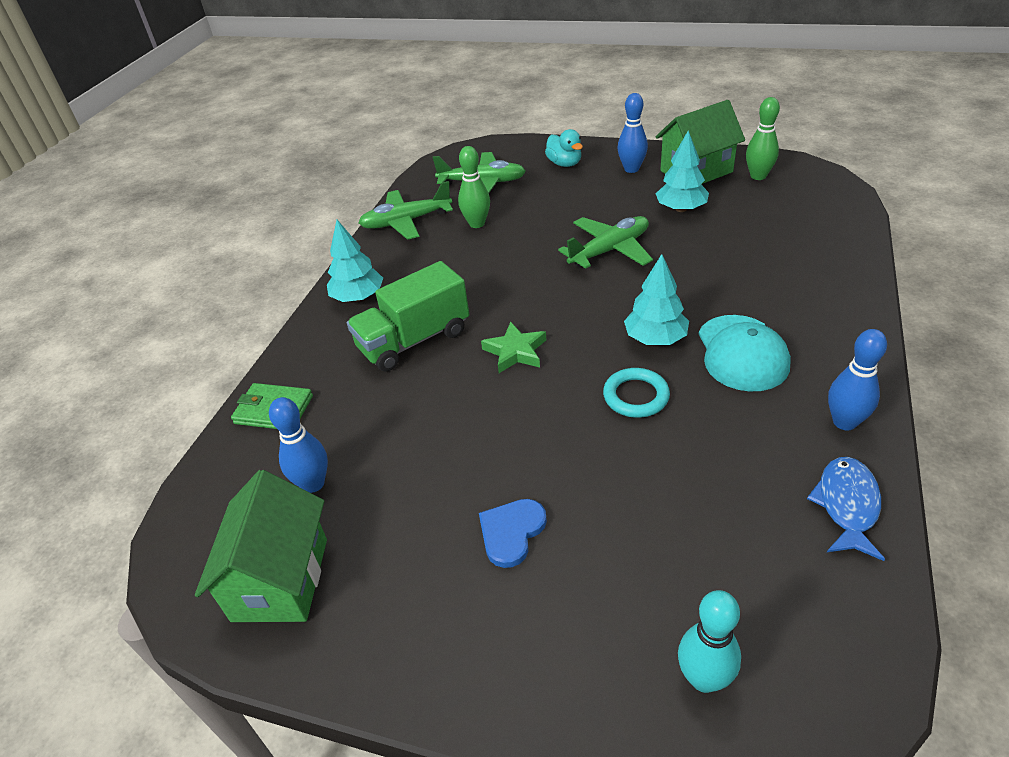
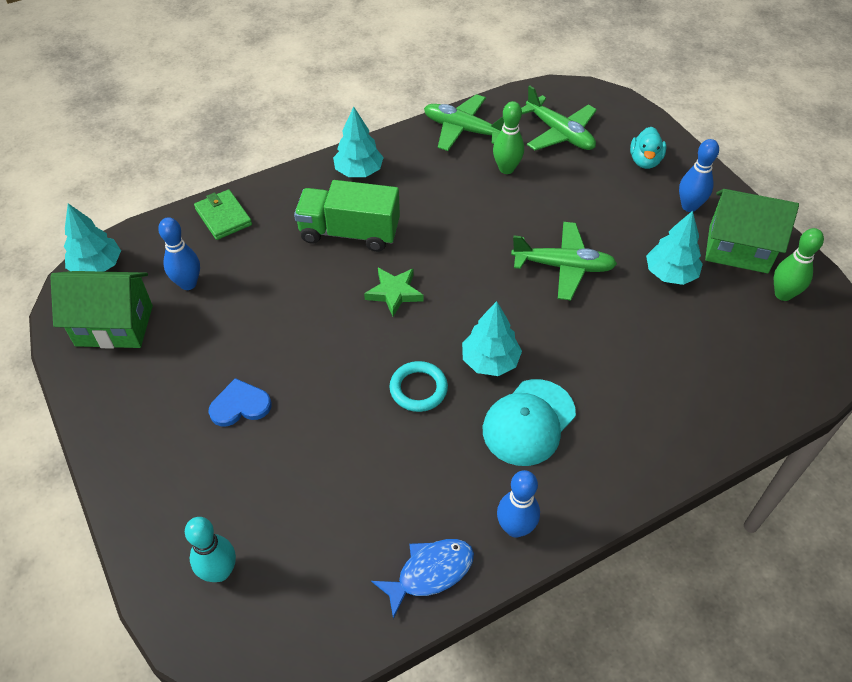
camera: 40 degrees right, 10 degrees up
green house [195,470,327,622] -> green house turned 45 degrees clockwise [50,271,153,349]
none -> turquoise tree [64,203,121,272]

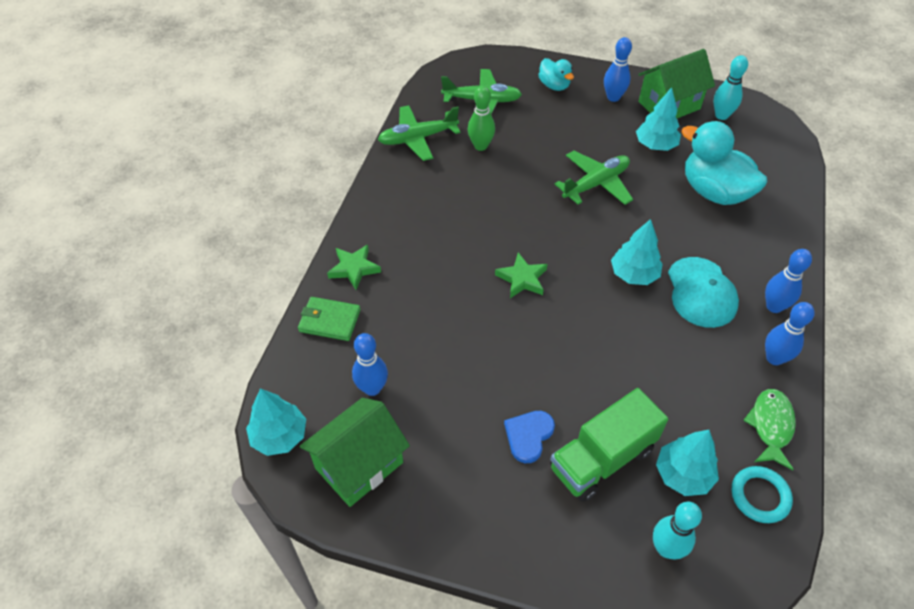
camera: 45 degrees left, 0 degrees up
green truck [294,180,400,252] -> green truck moved to [550,388,668,502]
turquoise tree [333,107,384,177] -> turquoise tree moved to [656,430,719,496]
blue fish [371,539,474,619] -> green fish [743,389,796,470]
turquoise ring [389,361,448,412] -> turquoise ring moved to [732,466,793,523]
green bowling pin [774,228,824,301] -> turquoise bowling pin [714,55,748,120]
none -> green star [327,244,381,290]
none -> turquoise duck [681,121,767,205]
none -> blue bowling pin [765,249,812,313]

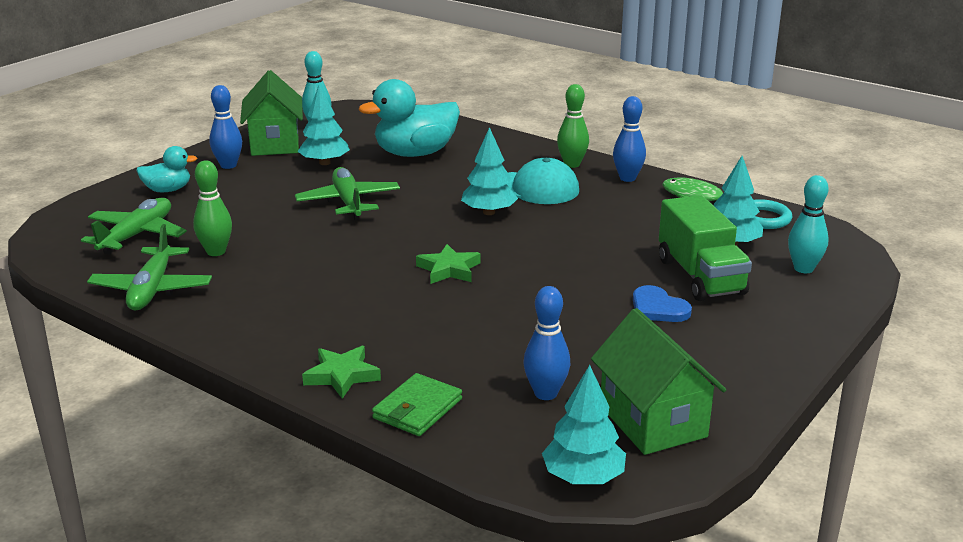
camera: 70 degrees left, 25 degrees down
blue bowling pin [765,249,812,313] -> green bowling pin [557,84,589,168]

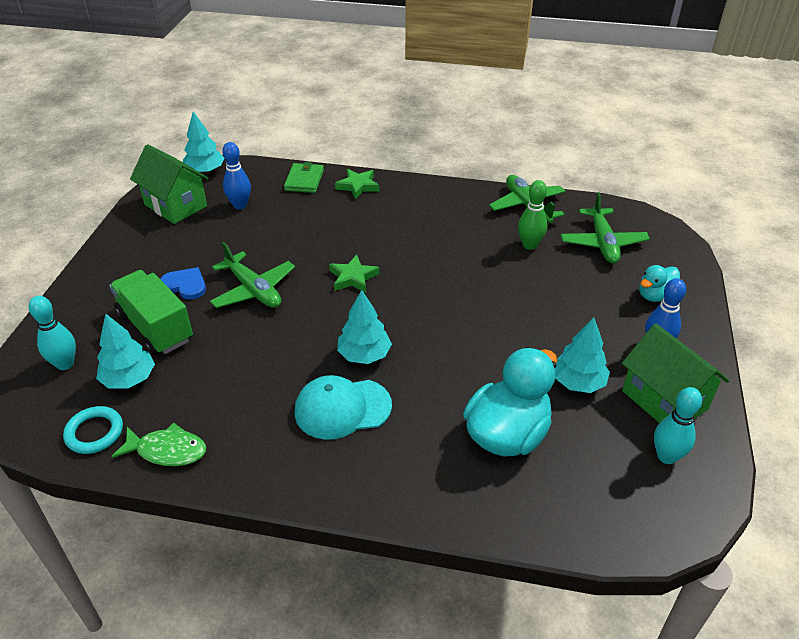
camera: 155 degrees right, 15 degrees up
green plane [295,167,400,220] -> green plane moved to [210,242,295,308]
green bowling pin [557,84,589,168] -> none
blue bowling pin [613,96,646,182] -> none

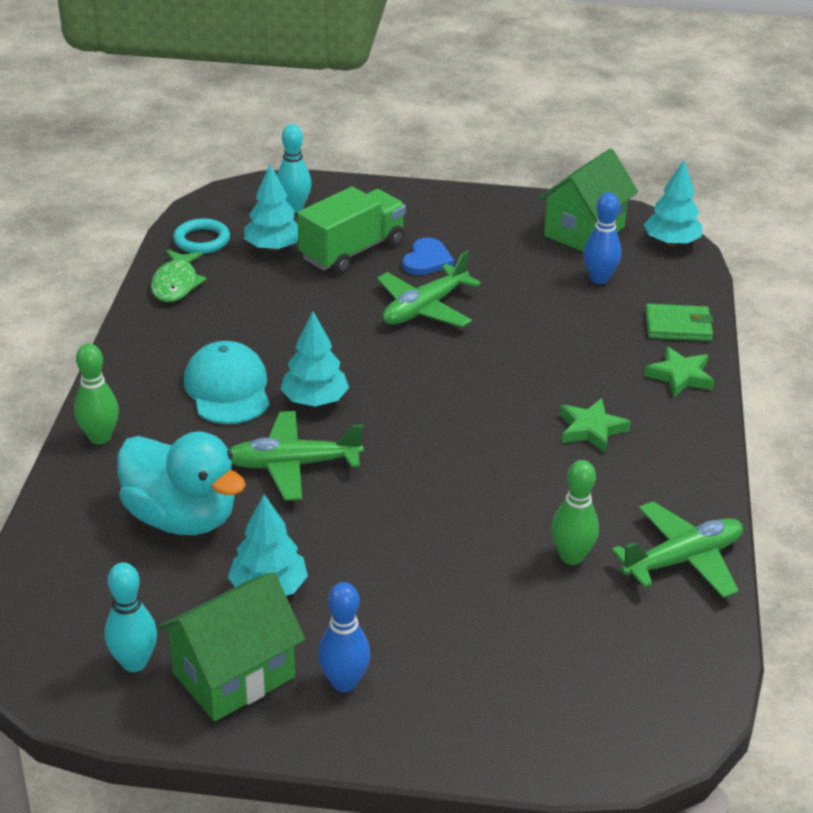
camera: 85 degrees right, 5 degrees down
green star [329,255,380,293] -> green star moved to [560,398,631,453]
green plane [561,192,650,264] -> green plane moved to [229,411,363,501]
turquoise duck [639,265,680,302] -> none
none -> green bowling pin [74,343,119,444]

